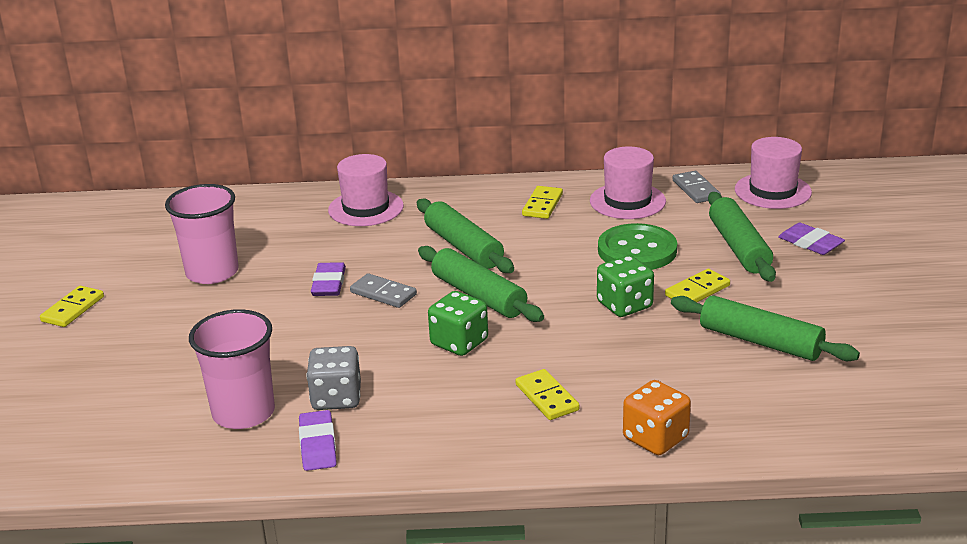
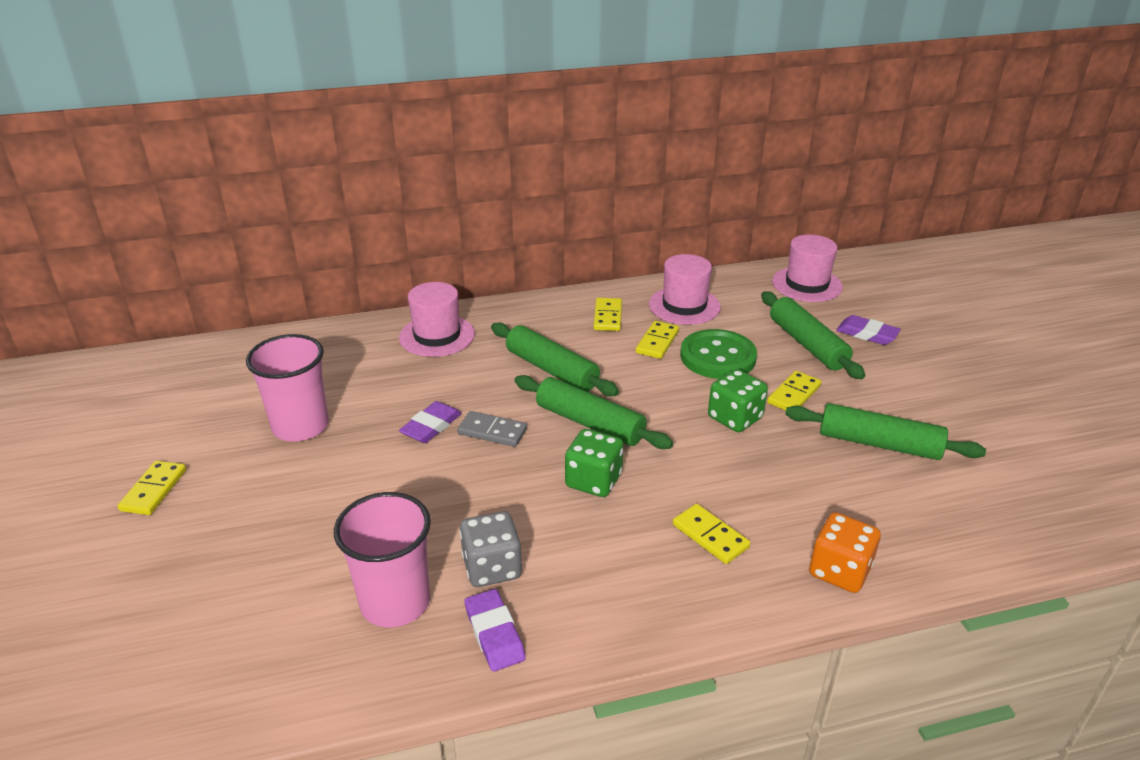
camera: 15 degrees left, 5 degrees up
purple eraser [311,262,346,296] -> purple eraser turned 45 degrees clockwise [399,401,462,443]
grey domino [673,171,721,203] -> none
none -> yellow domino [636,321,679,359]

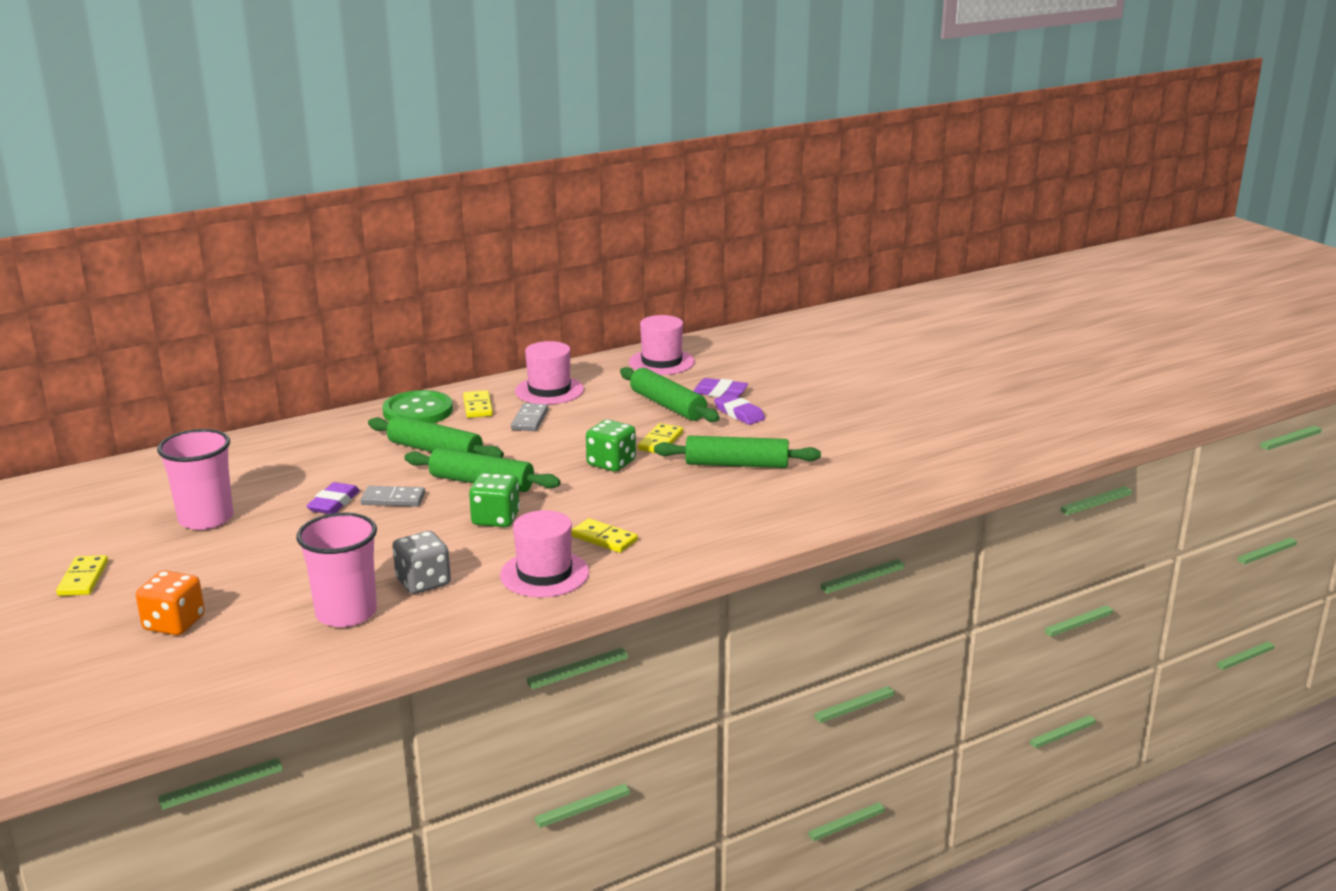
camera: 15 degrees left, 10 degrees down
pink hat [399,282,475,357] -> pink hat moved to [500,510,589,597]
purple eraser [465,589,526,671] -> purple eraser moved to [714,394,765,425]
yellow domino [636,321,679,359] -> grey domino [511,403,548,431]
green button [680,329,757,379] -> green button moved to [382,390,453,423]
orange dice [809,512,881,593] -> orange dice moved to [136,570,205,636]

